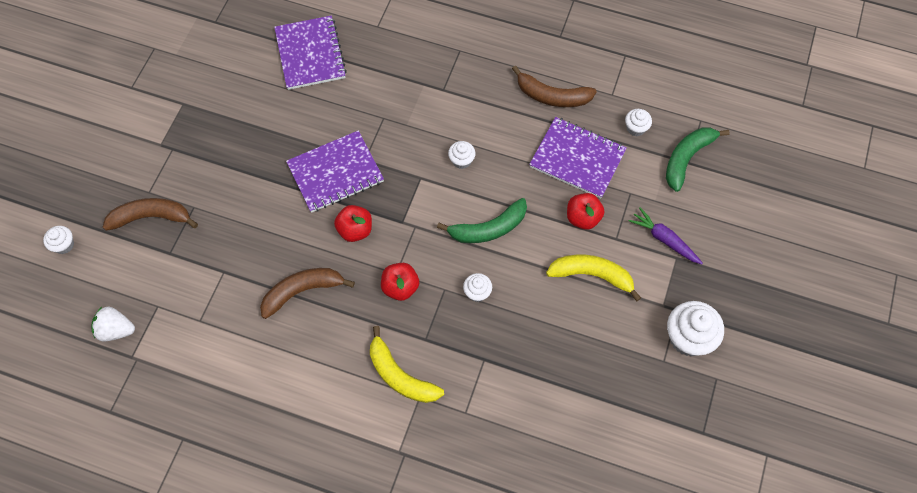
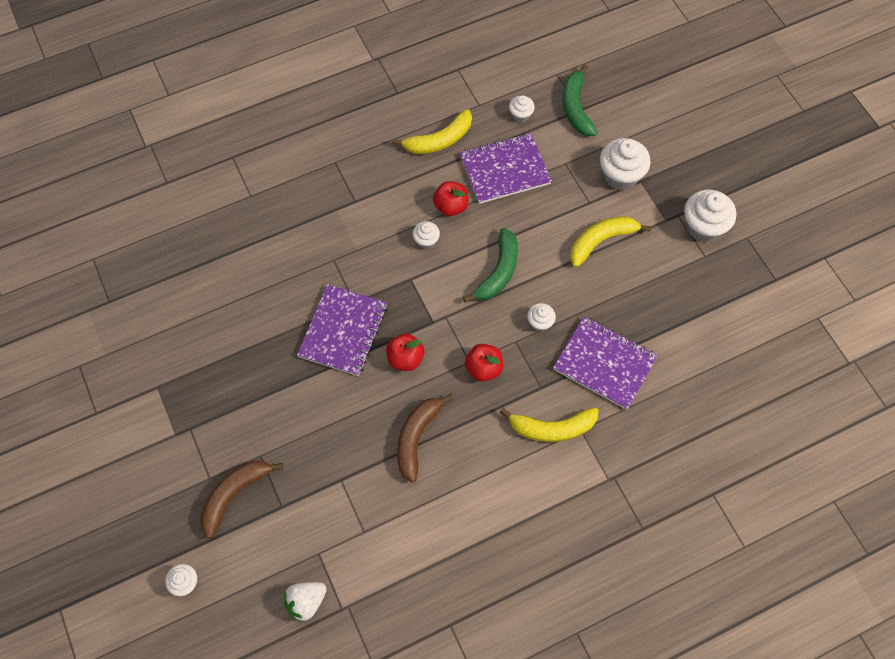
camera: 45 degrees left, 0 degrees up
purple notebook [274,16,347,90] -> purple notebook moved to [553,316,658,410]
brown banana [512,65,597,107] -> yellow banana [392,109,472,154]
red apple [567,193,604,230] -> red apple moved to [433,181,469,216]
purple carrot [629,208,703,264] -> white cupcake [600,138,651,190]

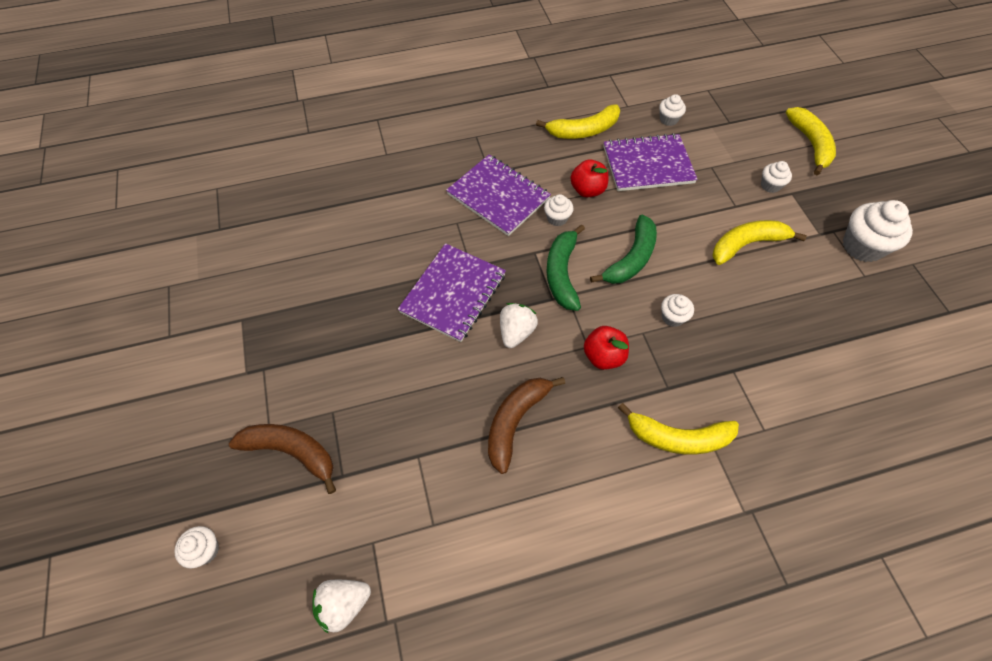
camera: 10 degrees right, 5 degrees down
brown banana [200,461,283,538] -> brown banana turned 60 degrees clockwise [229,424,336,494]
red apple [386,333,424,371] -> white strawberry [500,303,538,348]
purple notebook [553,316,658,410] -> purple notebook moved to [446,155,551,236]
green banana [563,65,598,136] -> green banana moved to [546,224,585,311]
white cupcake [600,138,651,190] -> white cupcake [761,161,792,193], size x0.53
none -> yellow banana [786,107,836,175]

